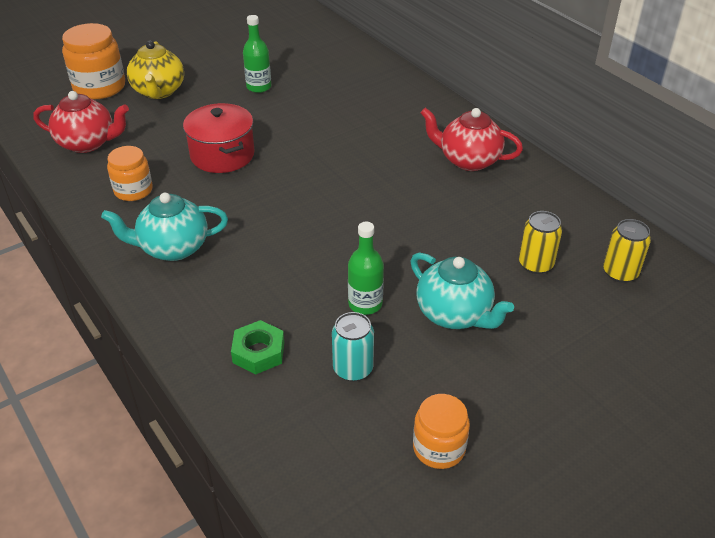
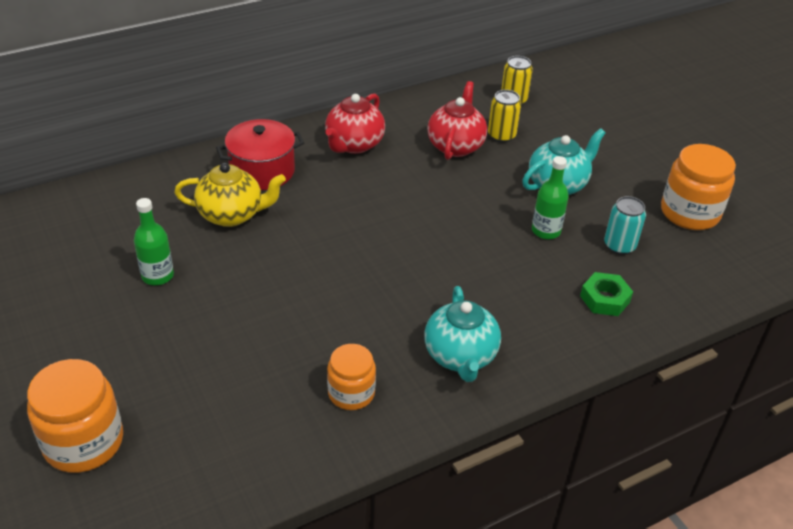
camera: 85 degrees left, 0 degrees up
red teapot [33,91,129,153] -> red teapot moved to [427,81,487,160]
yellow teapot [127,40,184,99] -> yellow teapot moved to [174,163,286,227]
red pot [183,103,255,173] -> red pot moved to [216,119,304,190]
orange jar [413,394,470,469] -> orange jar [661,144,736,230], size x1.59

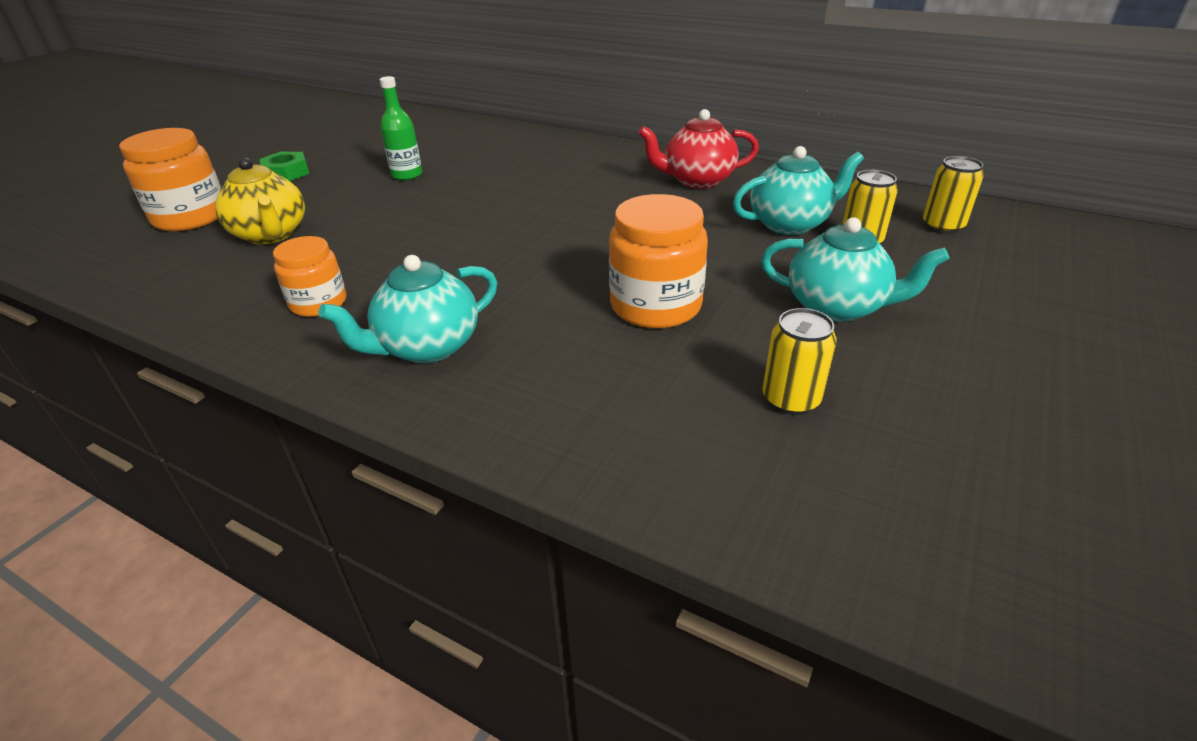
camera: 60 degrees right, 5 degrees down
yellow teapot [174,163,286,227] -> yellow teapot moved to [215,157,305,244]
red pot [216,119,304,190] -> none
red teapot [427,81,487,160] -> turquoise teapot [733,146,864,235]
green bottle [532,156,569,239] -> none
green nut [580,272,633,316] -> green nut moved to [260,152,309,181]
turquoise can [604,196,646,255] -> yellow can [762,308,836,415]
orange jar [661,144,736,230] -> orange jar moved to [609,194,708,329]

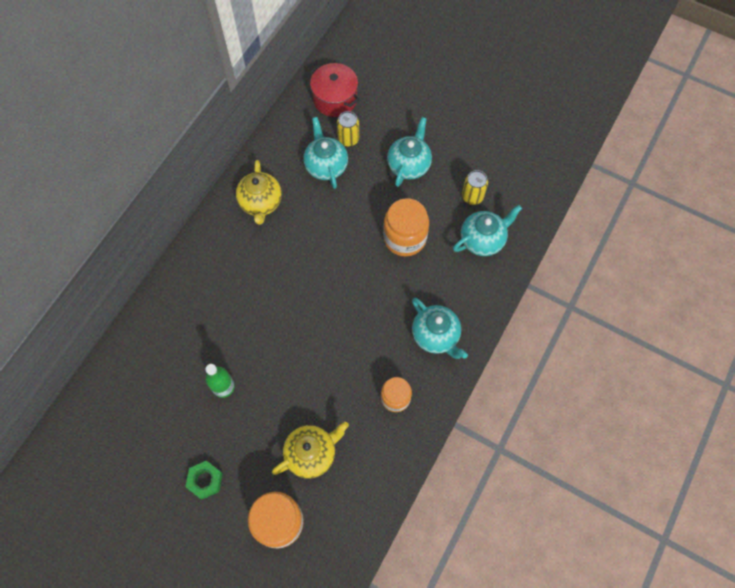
camera: 90 degrees left, 30 degrees up
red teapot [638,109,759,189] -> yellow teapot [236,160,282,225]
yellow can [923,156,984,234] -> red pot [309,63,360,117]
none -> turquoise teapot [453,205,522,256]

